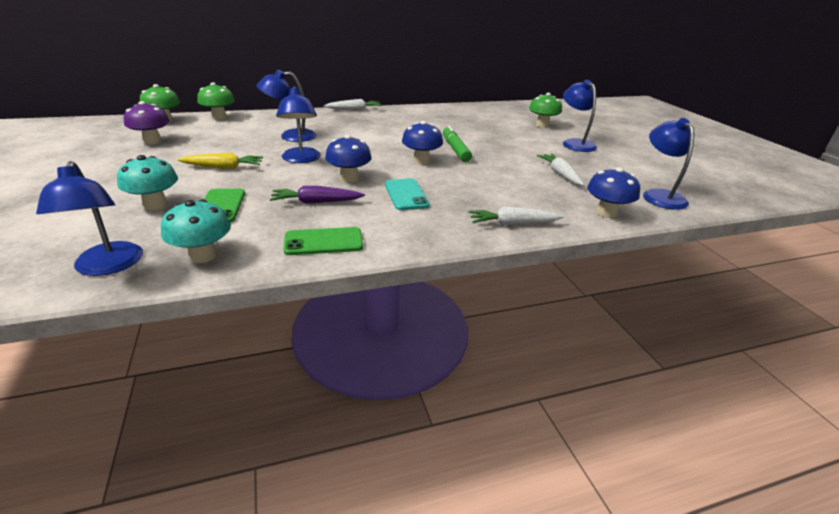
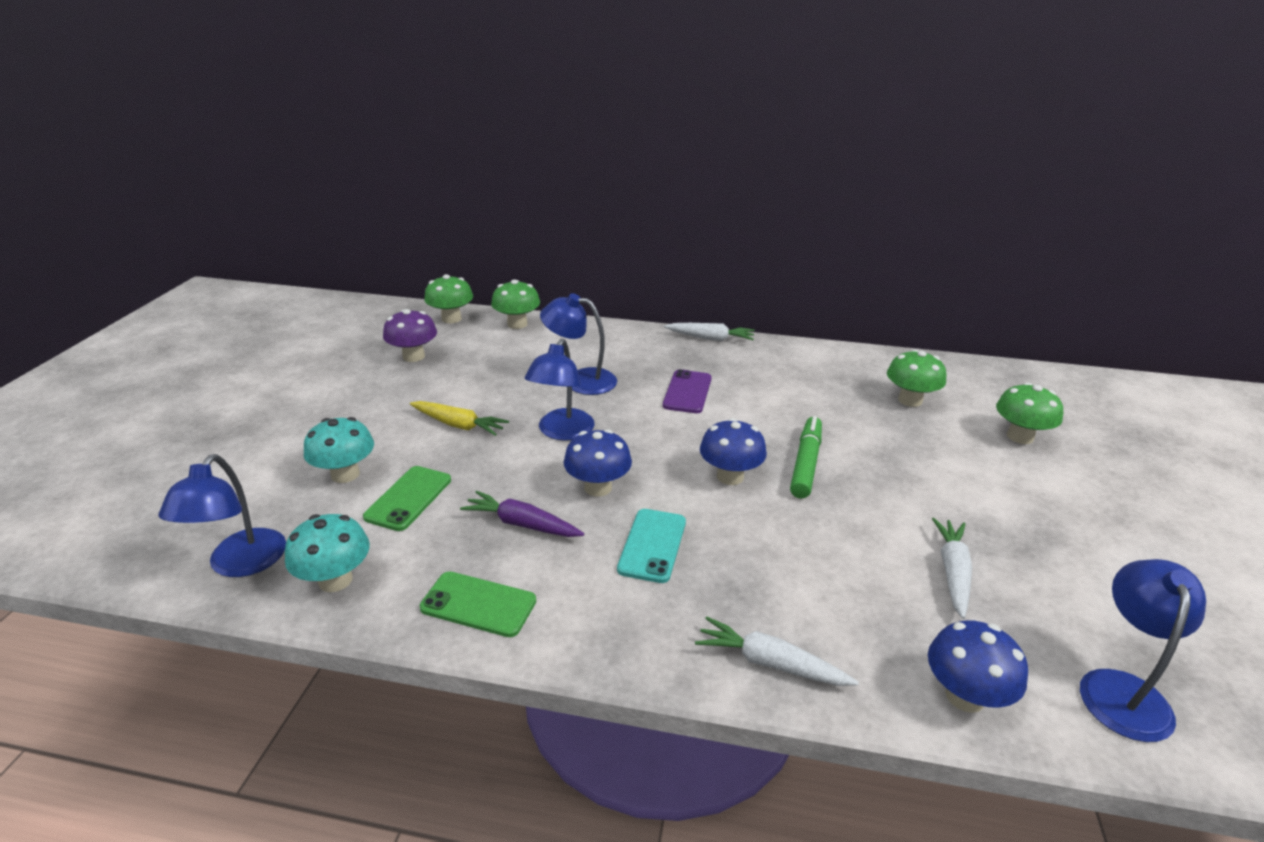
camera: 30 degrees right, 0 degrees up
blue lamp [563,80,597,152] -> none
none -> purple phone [663,369,712,413]
none -> green mushroom [887,349,946,407]

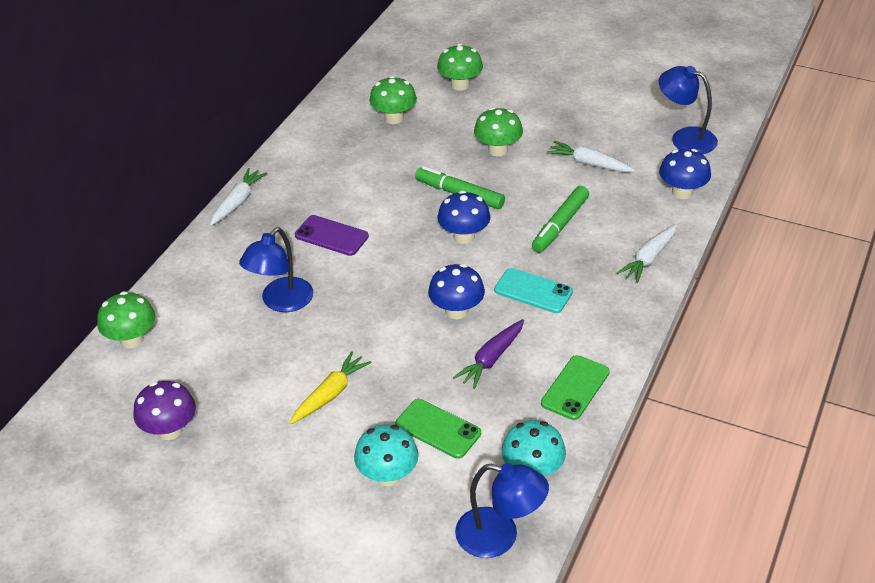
camera: 75 degrees left, 10 degrees up
green mushroom [424,274,473,323] -> green mushroom moved to [474,107,523,156]
blue lamp [524,339,595,441] -> none
none -> green marker [532,186,589,253]

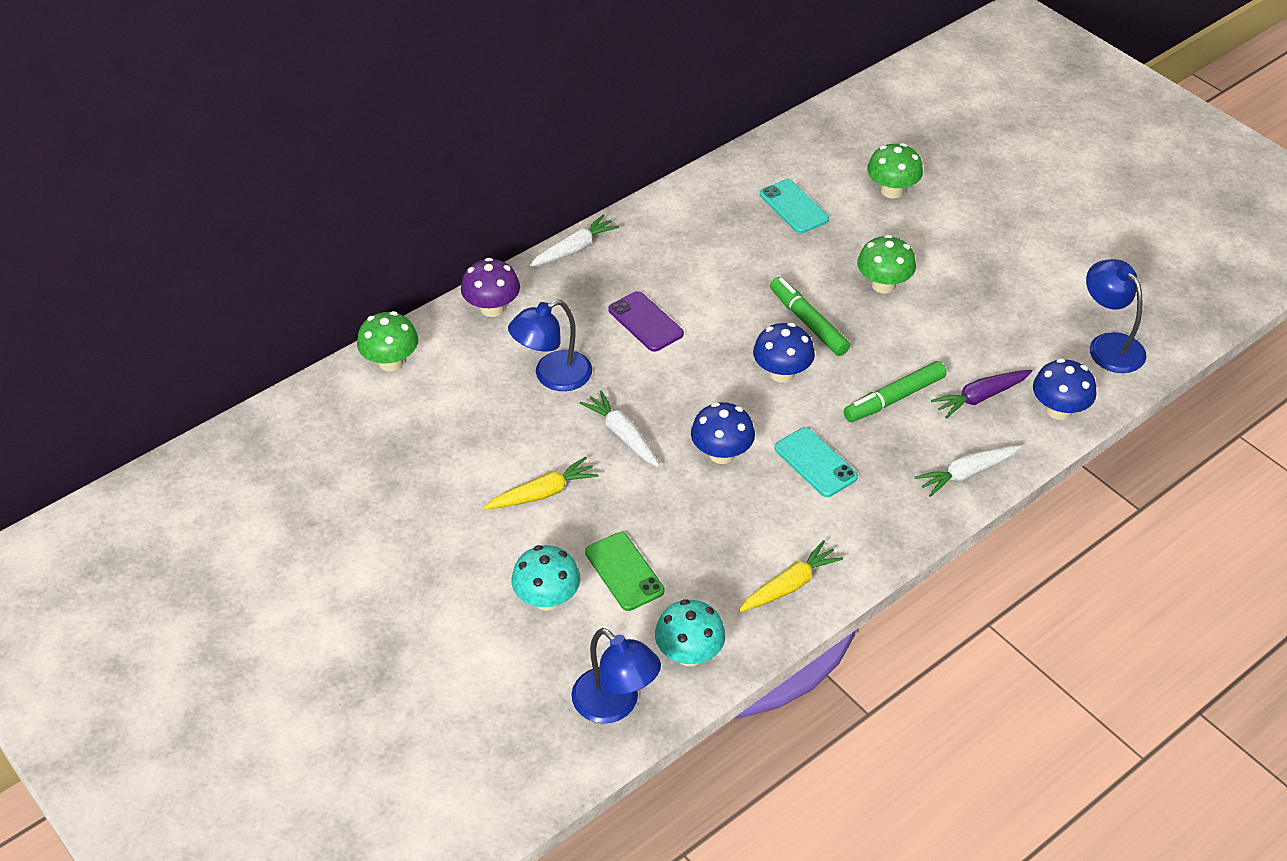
camera: 25 degrees right, 5 degrees up
purple mushroom [133,381,196,440] -> purple mushroom moved to [461,258,520,317]
green mushroom [369,76,417,124] -> turquoise phone [760,179,829,233]
purple carrot [453,319,524,389] -> purple carrot moved to [931,370,1032,419]
green phone [541,355,610,420] -> yellow carrot [739,540,843,612]
white carrot [547,141,635,172] -> white carrot moved to [580,390,660,467]

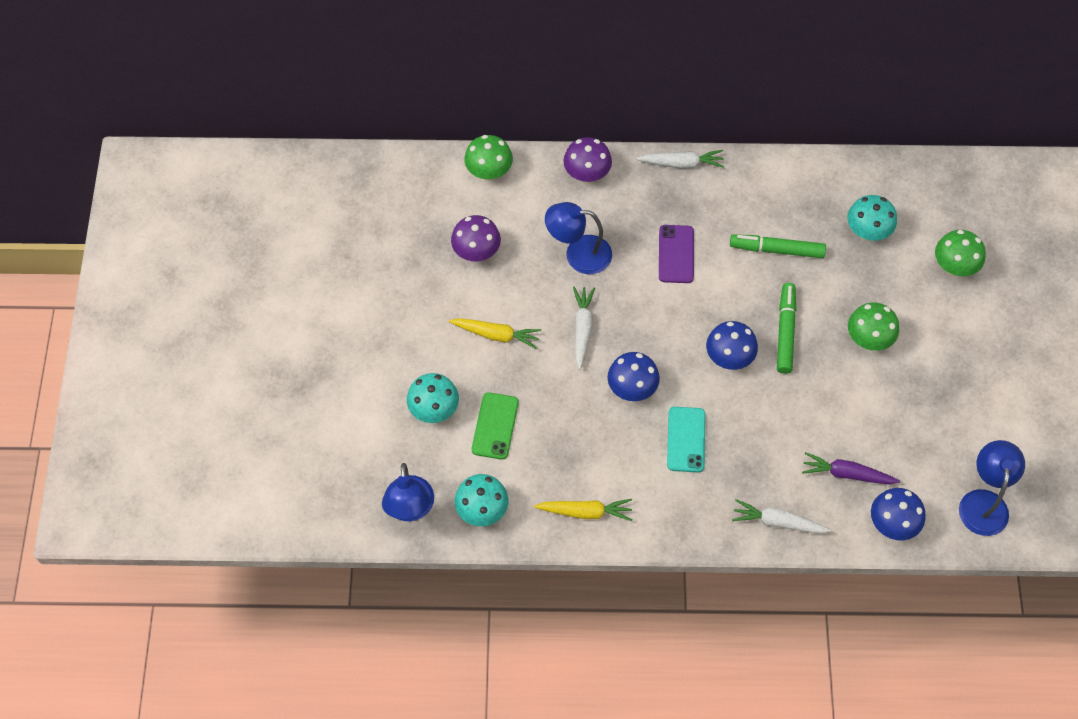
camera: 40 degrees right, 15 degrees up
turquoise phone [760,179,829,233] -> turquoise mushroom [847,195,897,241]
green marker [843,361,947,422] -> green marker moved to [730,234,826,258]
none -> purple mushroom [451,215,501,261]

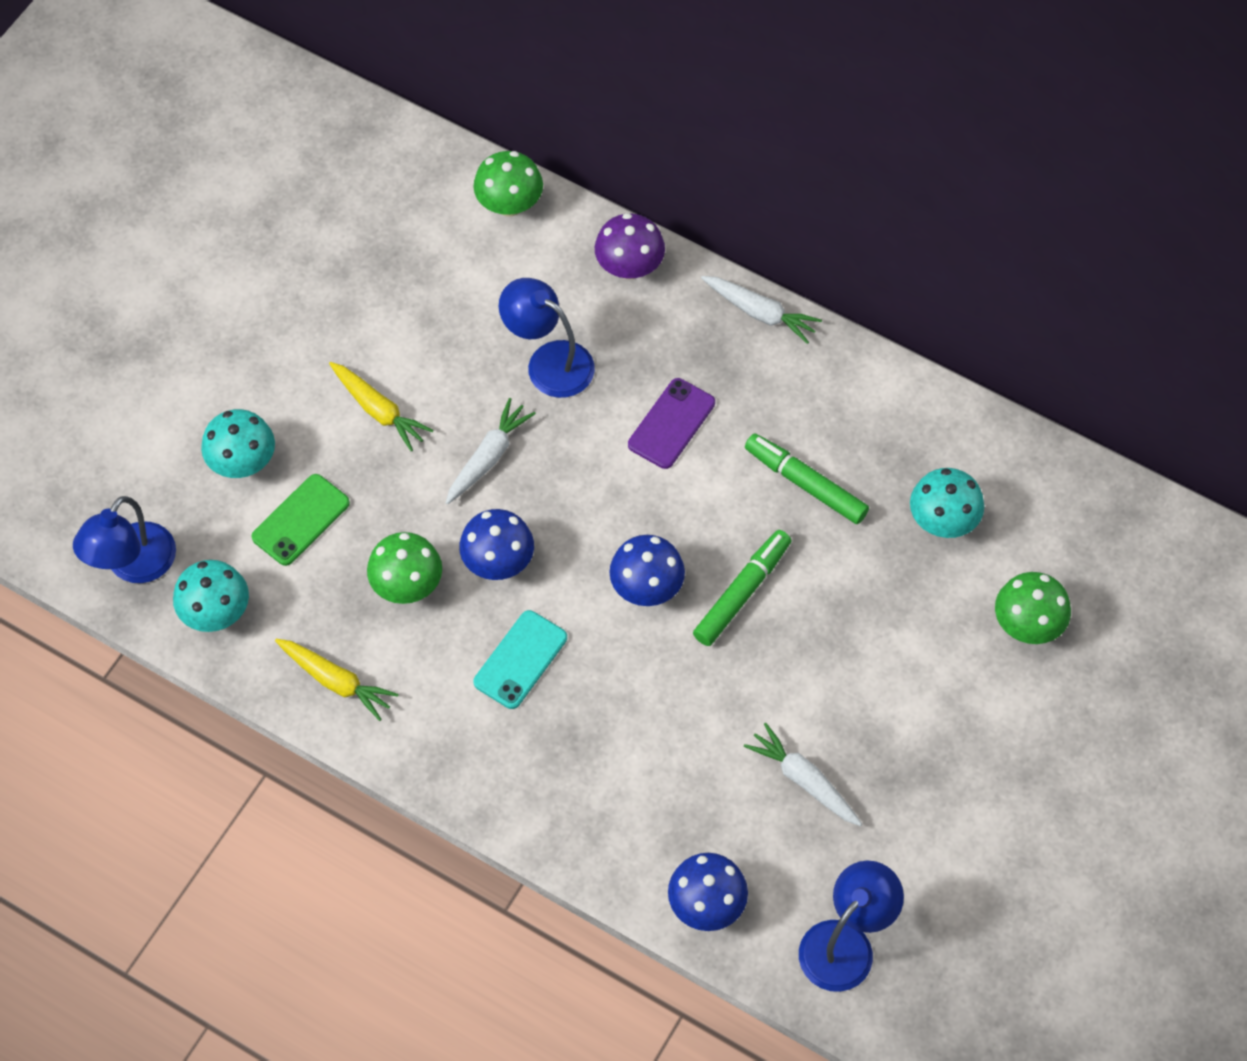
camera: 30 degrees right, 0 degrees up
purple mushroom [451,215,501,261] -> none
white carrot [732,499,831,534] -> white carrot moved to [744,723,862,826]
purple carrot [802,452,900,484] -> none
green mushroom [848,302,899,351] -> green mushroom moved to [367,532,442,604]

